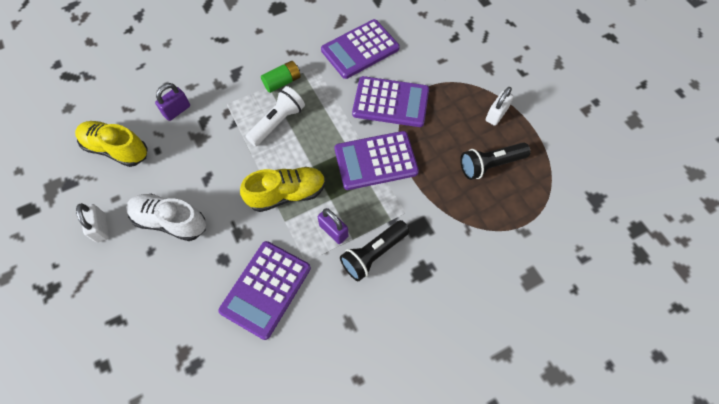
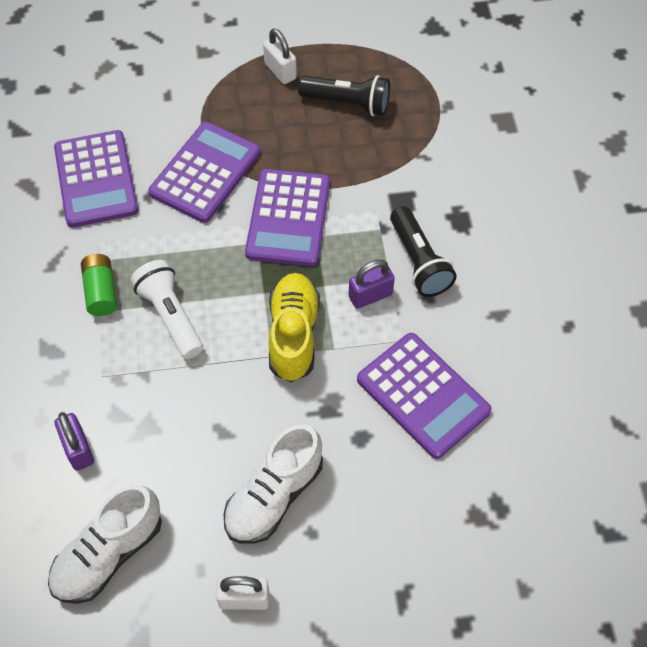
camera: 70 degrees left, 5 degrees down
yellow shoe [75,121,148,167] -> white shoe [48,485,162,604]
black flashlight [460,142,531,180] -> black flashlight turned 75 degrees counterclockwise [298,75,390,116]

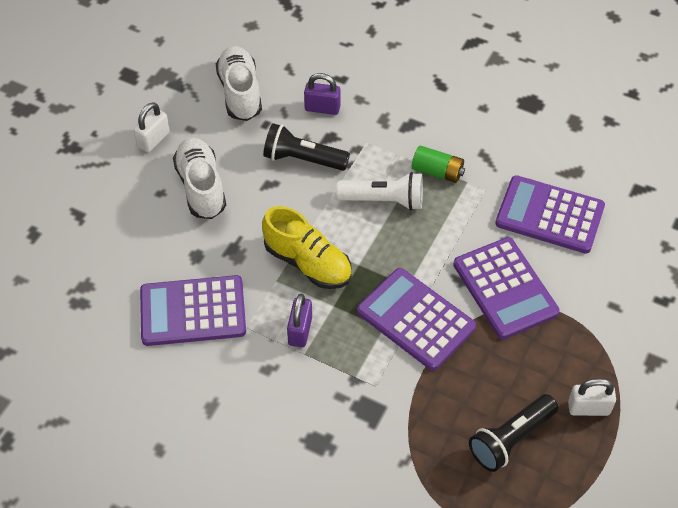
camera: 125 degrees right, 5 degrees down
black flashlight [390,206,457,297] -> black flashlight moved to [263,123,350,171]

